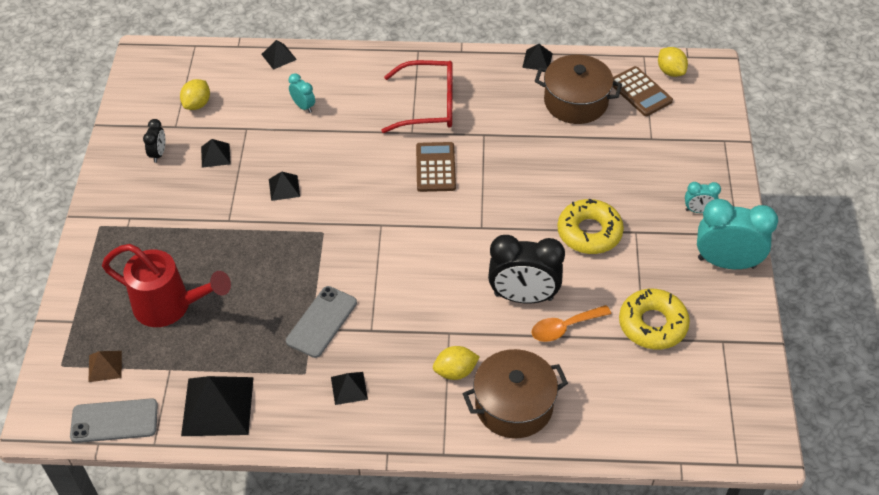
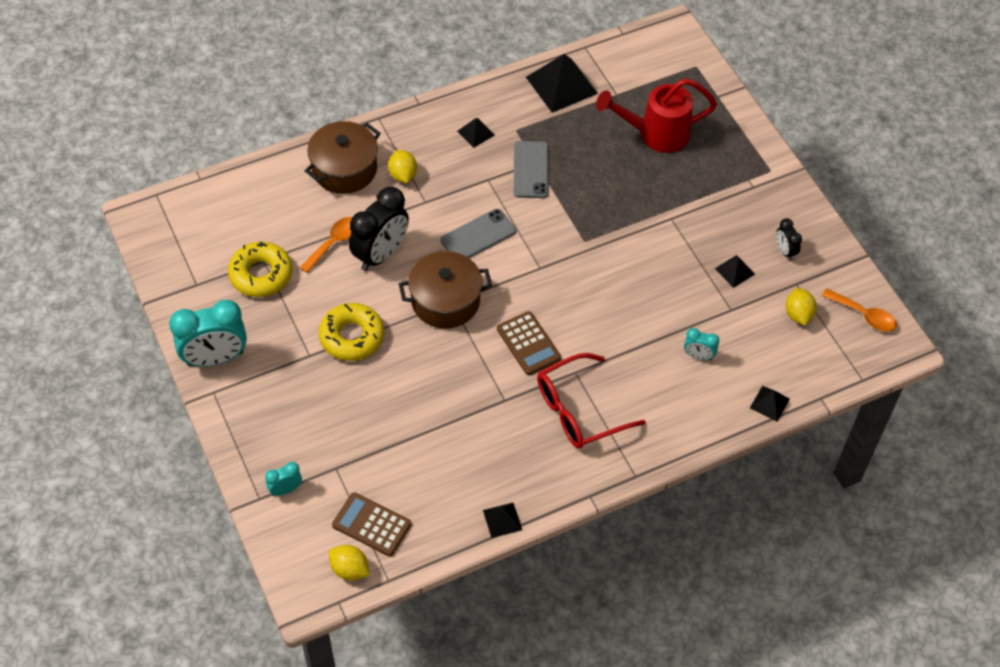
camera: 150 degrees right, 5 degrees up
grey phone [70,398,158,443] -> grey phone moved to [440,209,516,258]
brown pyramid [88,351,122,382] -> none
black pyramid [269,171,300,201] -> none
yellow lemon [433,346,479,380] -> yellow lemon turned 60 degrees counterclockwise [388,150,417,183]
black clock [488,235,565,304] -> black clock turned 150 degrees clockwise [349,187,409,271]
brown pot [535,55,622,124] -> brown pot moved to [399,251,492,329]
turquoise clock [685,182,721,213] -> turquoise clock moved to [265,462,302,496]
none -> orange spoon [822,288,897,331]

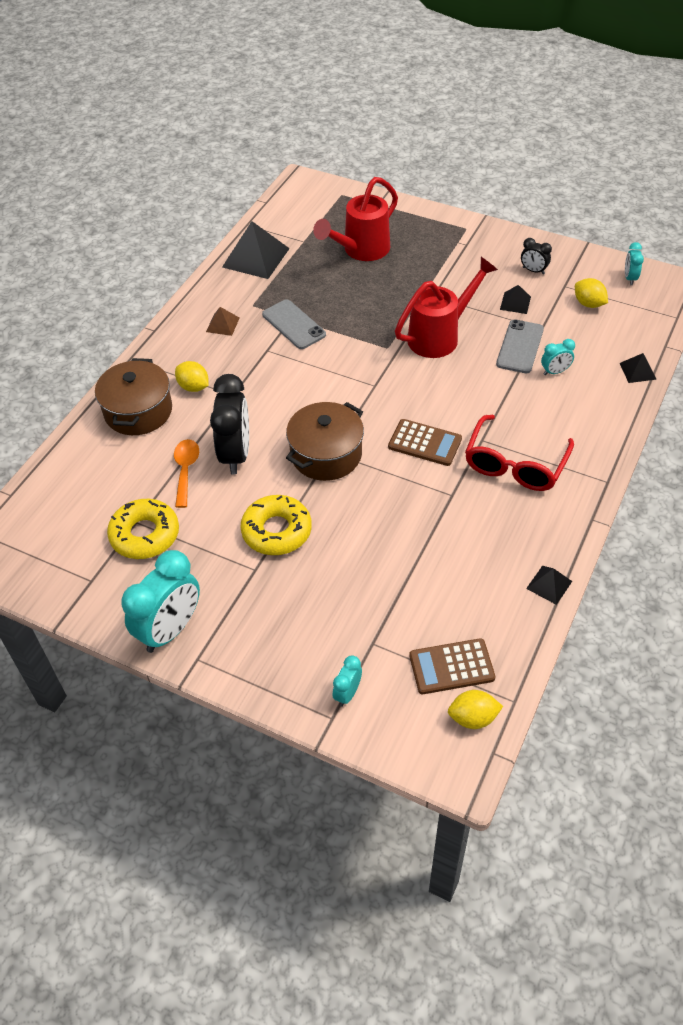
camera: 35 degrees left, 5 degrees down
grey phone [440,209,516,258] -> grey phone moved to [496,319,544,373]
black pyramid [457,118,495,148] -> brown pyramid [206,307,239,336]
orange spoon [822,288,897,331] -> turquoise clock [625,242,644,285]
none -> red watering can [395,257,498,358]

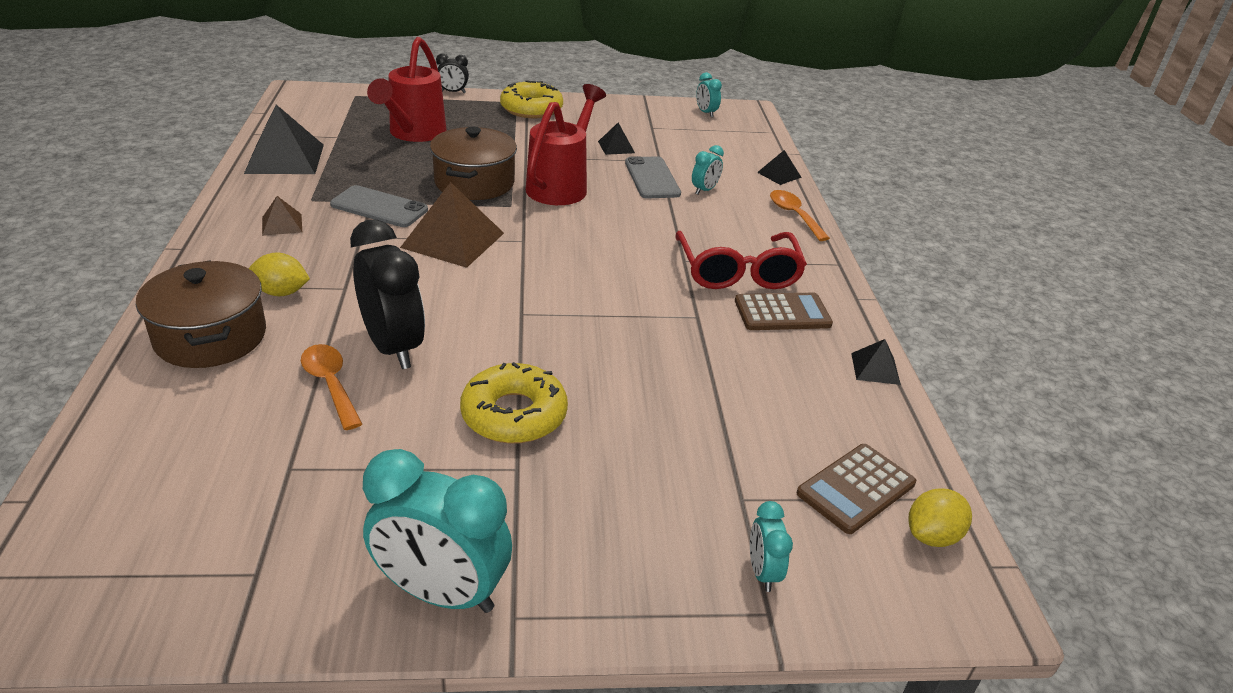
camera: 35 degrees left, 15 degrees down
yellow donut [107,499,179,559] -> yellow donut moved to [500,80,563,118]
turquoise clock [122,550,200,653] -> turquoise clock turned 105 degrees clockwise [363,449,512,613]
brown pot [286,402,364,481] -> brown pot moved to [430,127,517,200]
brown calculator [388,419,462,466] -> brown calculator moved to [735,293,833,330]
black clock [521,238,552,274] -> black clock moved to [436,54,469,93]
yellow lemon [575,278,608,308] -> none
none -> brown pyramid [400,182,504,268]
none -> orange spoon [770,190,830,241]

